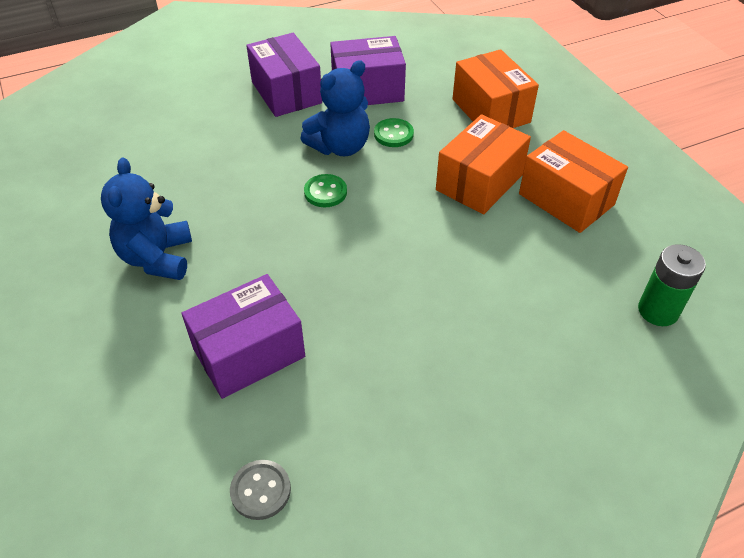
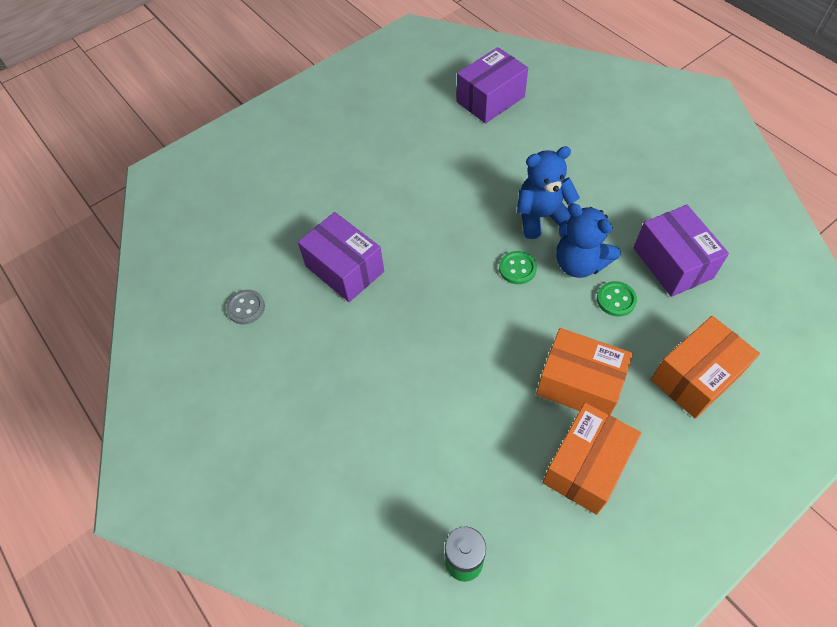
camera: 80 degrees right, 10 degrees up
blue teddy bear [101,158,192,280] -> blue teddy bear moved to [517,146,580,239]
purple box [246,33,322,117] -> purple box moved to [457,47,528,123]

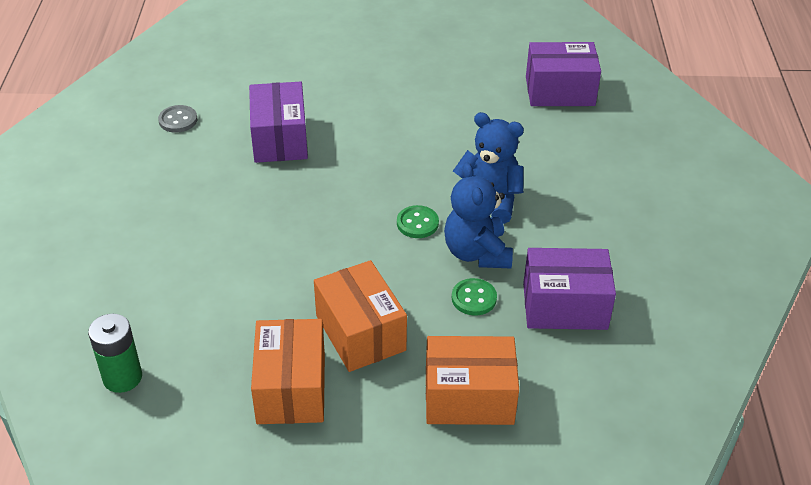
camera: 35 degrees right, 15 degrees down
orange box [542,403,641,515] -> orange box turned 75 degrees counterclockwise [251,319,325,424]
purple box [634,205,729,297] -> purple box turned 75 degrees clockwise [523,248,616,330]

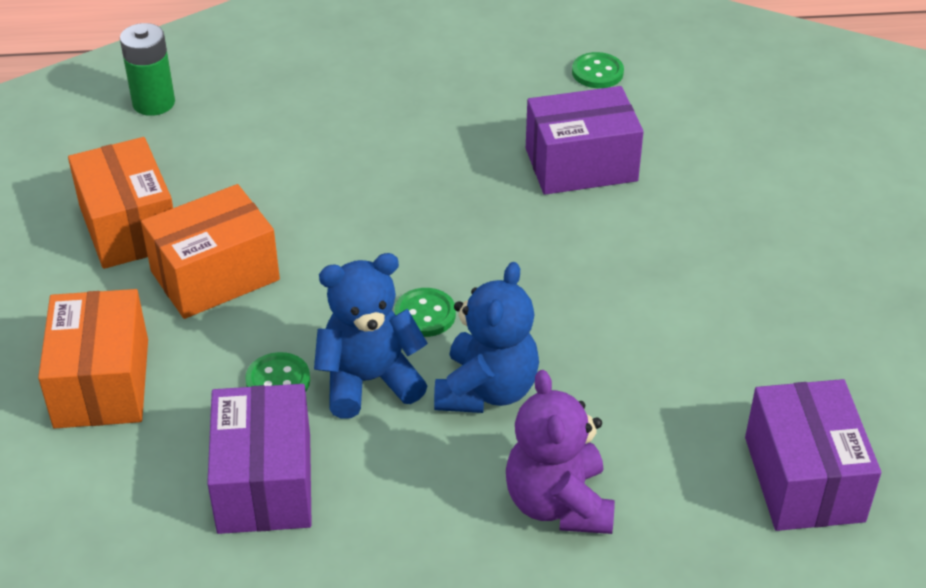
camera: 85 degrees right, 0 degrees up
grey button [158,105,197,133] -> green button [572,52,624,88]
orange box [251,319,325,424] -> orange box turned 75 degrees clockwise [68,137,173,269]
none -> purple teddy bear [506,370,615,534]

